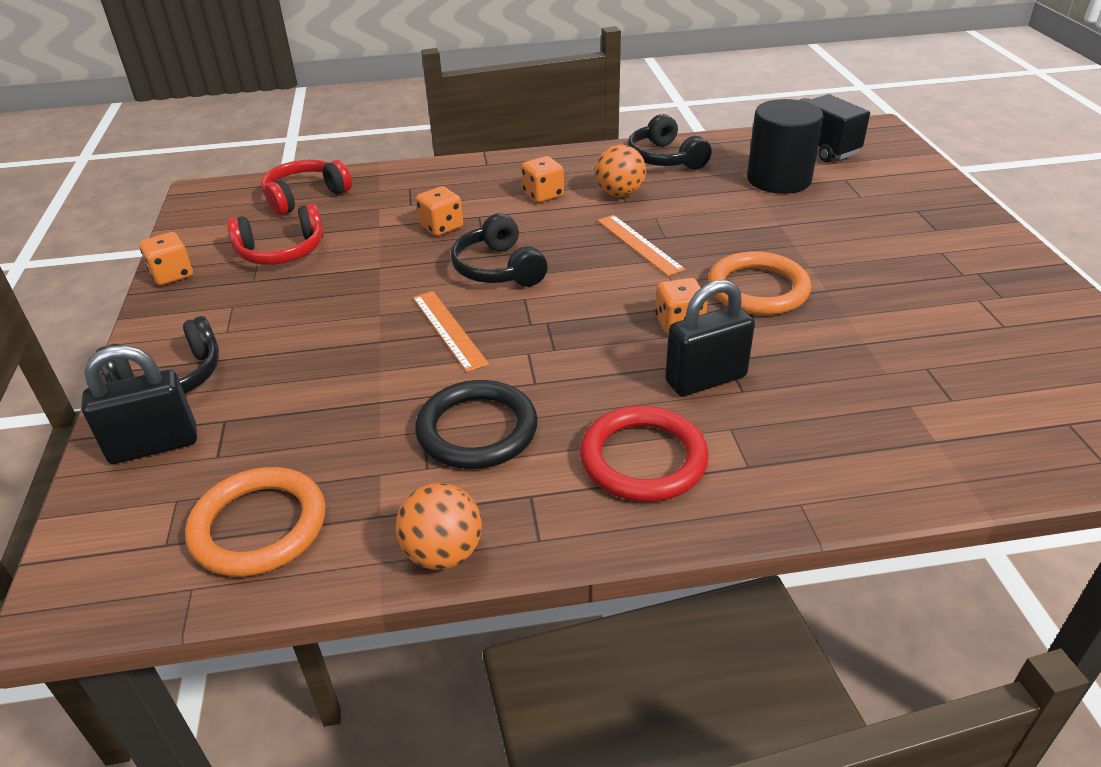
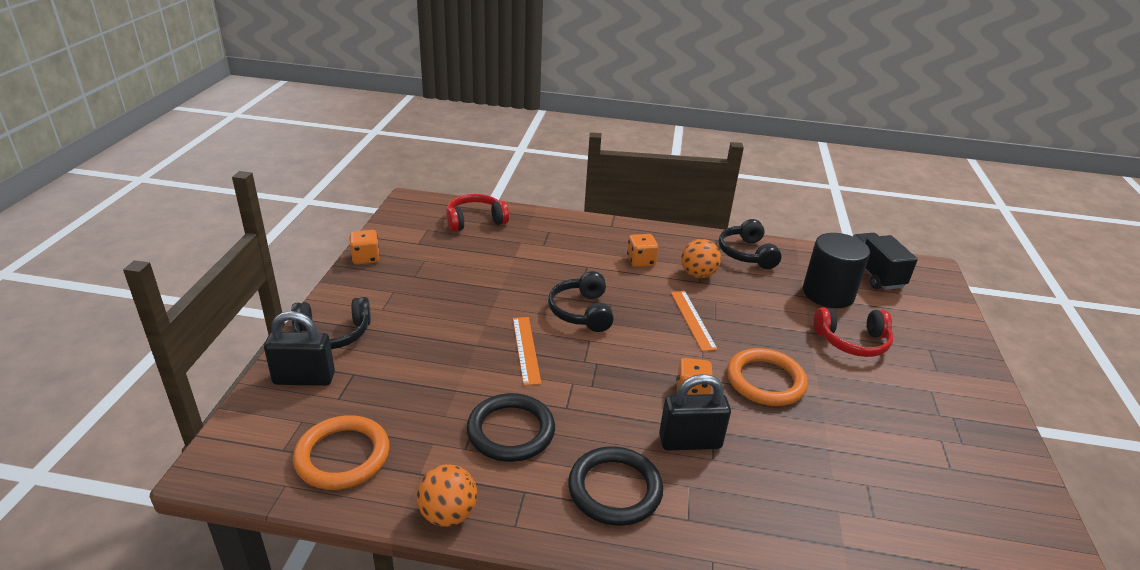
camera: 15 degrees right, 5 degrees down
red headphones [227,204,324,265] -> red headphones moved to [814,308,893,357]
orange dice [416,186,463,236] -> none
red ring [580,406,709,502] -> black ring [568,446,663,526]

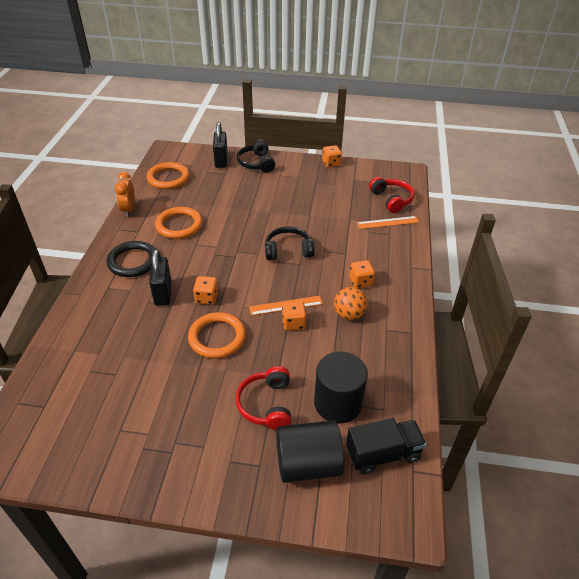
camera: 90 degrees right, 10 degrees up
orange ball [416,465,477,527] -> orange clock [115,172,135,217]
black ring [466,393,555,462] -> orange ring [155,207,203,239]
orange ruler [513,317,541,386] -> orange ruler moved to [357,216,419,229]
black headphones [719,219,782,269] -> none
none -> black cylinder [276,420,344,483]
none -> orange dice [282,301,306,331]

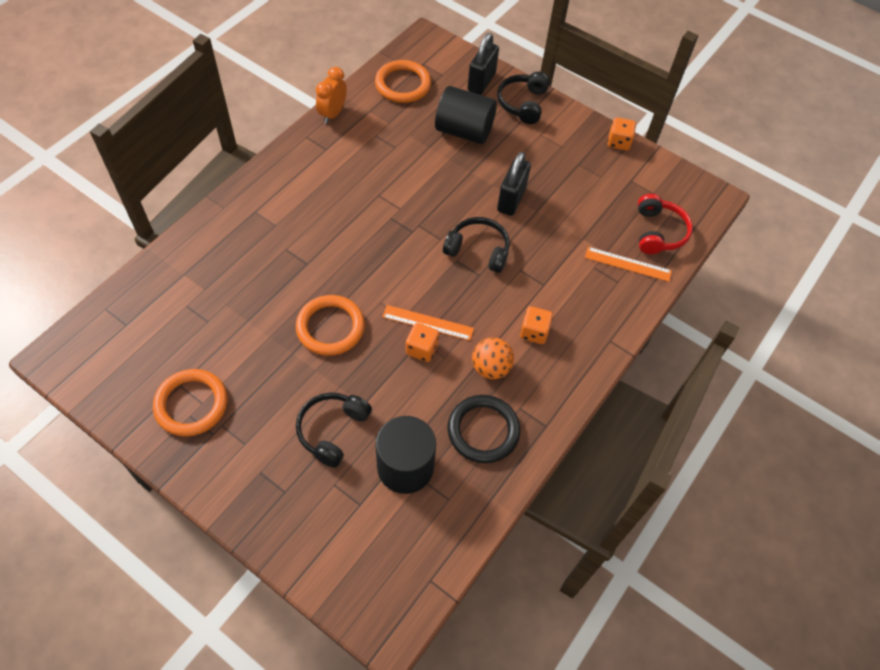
camera: 25 degrees right, 15 degrees up
black ring [107,241,155,277] -> black ring moved to [447,395,520,463]
black padlock [149,249,171,306] -> black padlock moved to [497,152,531,216]
orange ring [155,207,203,239] -> orange ring moved to [153,369,227,436]
orange dice [193,276,219,305] -> none
red headphones [236,366,291,430] -> black headphones [296,392,372,468]
black cylinder [276,420,344,483] -> black cylinder moved to [435,86,497,144]
black truck [346,418,426,475] -> none

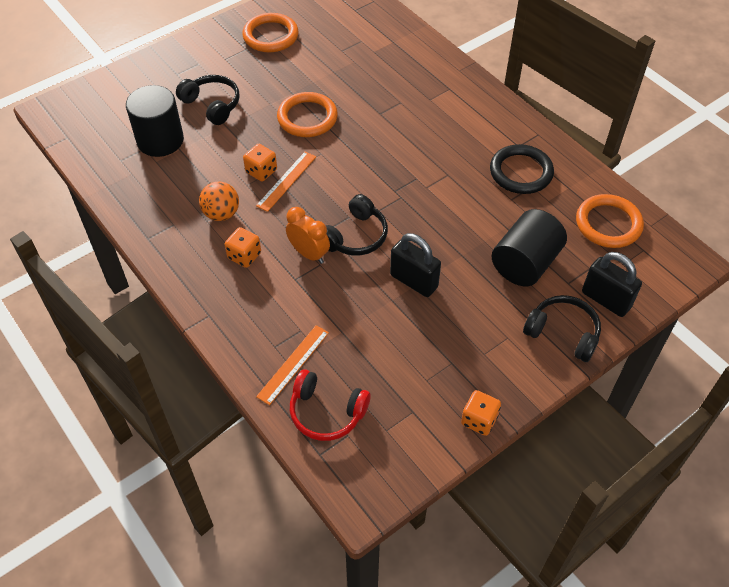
camera: 110 degrees right, 5 degrees down
orange clock [316,67,347,124] -> orange clock moved to [286,207,330,264]
black ring [447,395,520,463] -> black ring moved to [490,144,554,194]

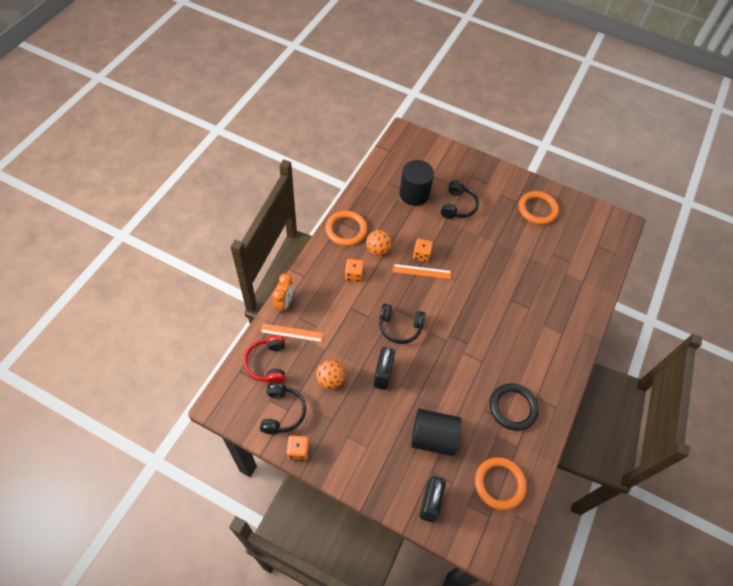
camera: 60 degrees right, 5 degrees up
orange ring [277,92,338,137] -> orange ring moved to [326,211,368,246]
orange clock [286,207,330,264] -> orange clock moved to [272,273,293,313]
black headphones [523,295,601,362] -> black headphones moved to [260,383,306,434]
none -> orange ball [316,360,345,389]

